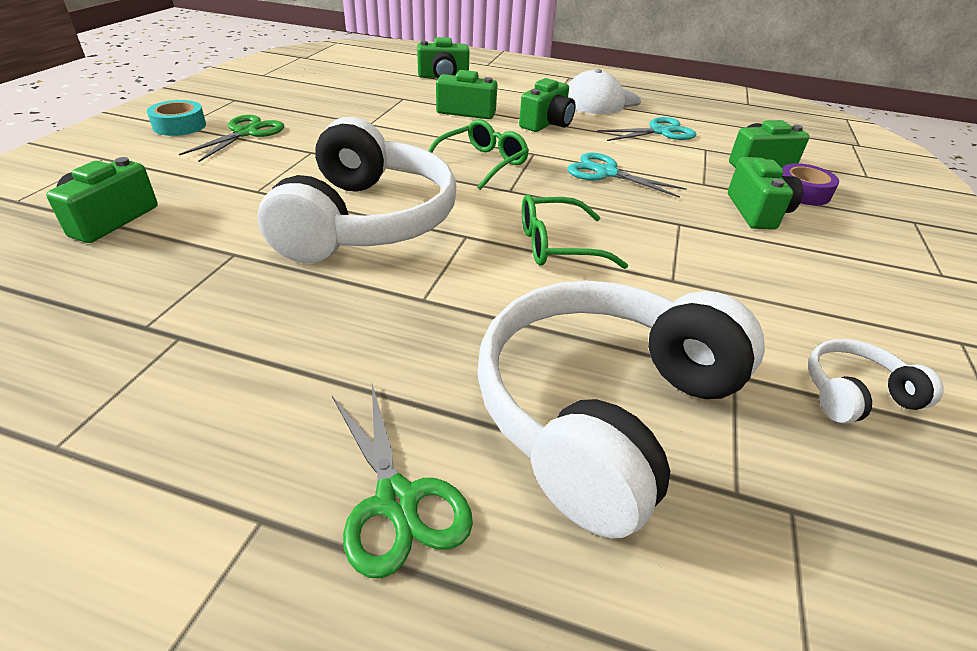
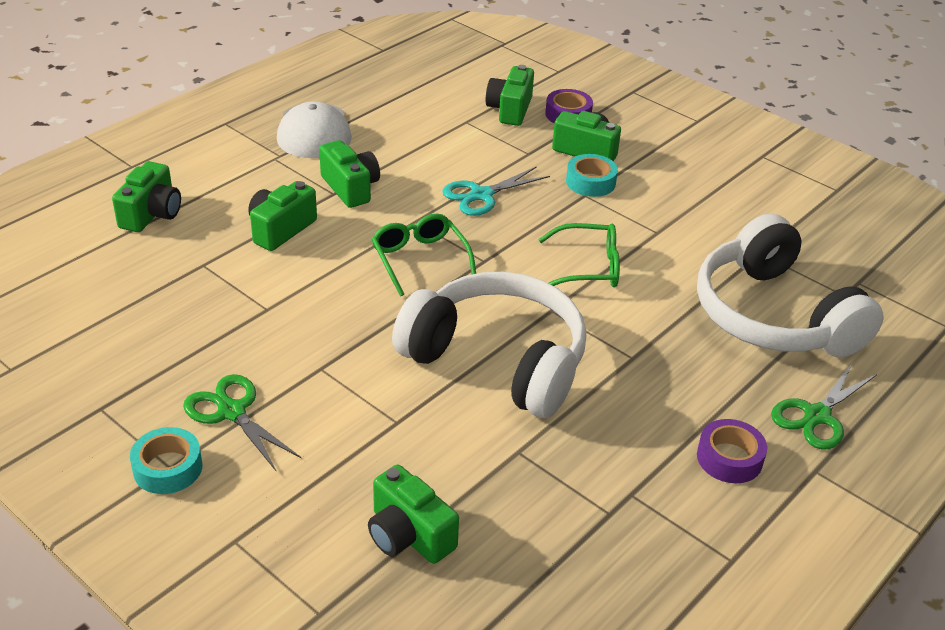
camera: 65 degrees left, 0 degrees up
green scissors [332,384,473,578] -> green scissors turned 135 degrees clockwise [771,363,877,450]
green glasses [522,194,628,269] -> green glasses turned 105 degrees counterclockwise [538,223,620,287]
turquoise scissors [597,117,696,141] -> none
white headphones [808,339,944,424] -> none
none -> turquoise tape [566,154,618,197]
none -> purple tape [697,419,767,483]

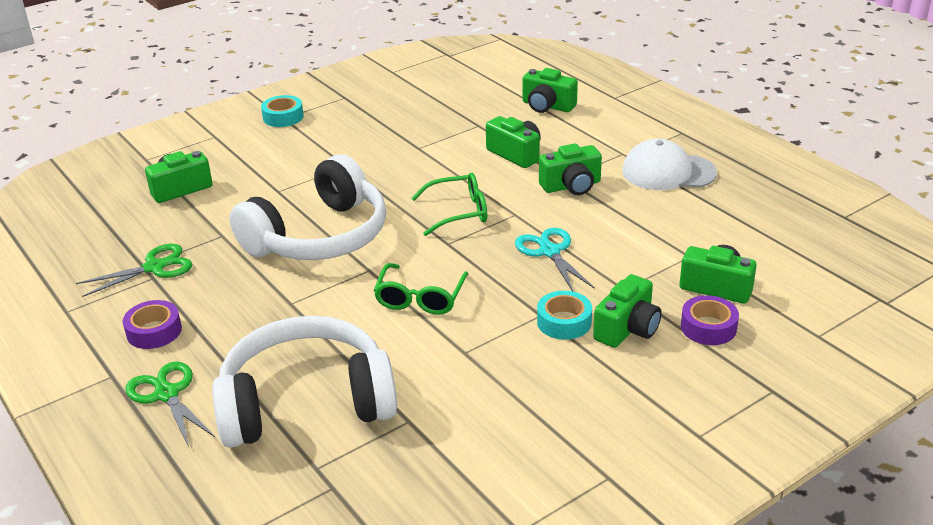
camera: 105 degrees right, 5 degrees down
green scissors [183,374,301,471] -> green scissors moved to [76,244,193,297]

